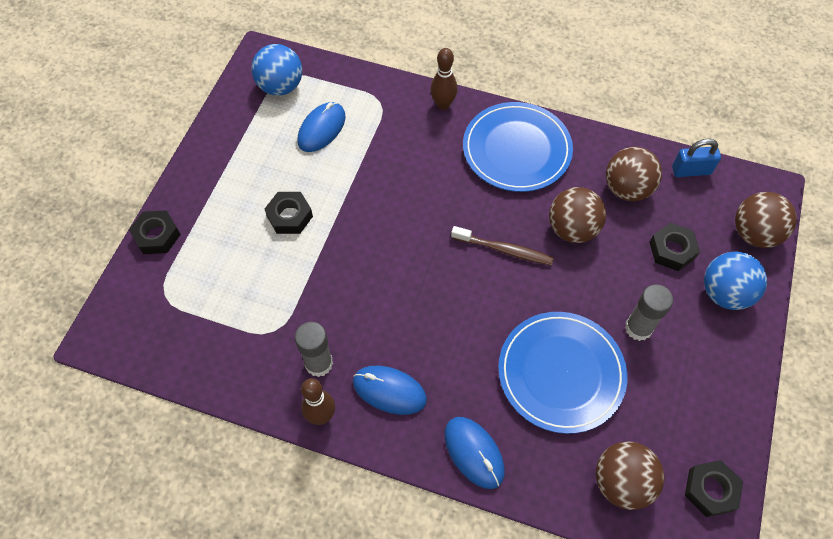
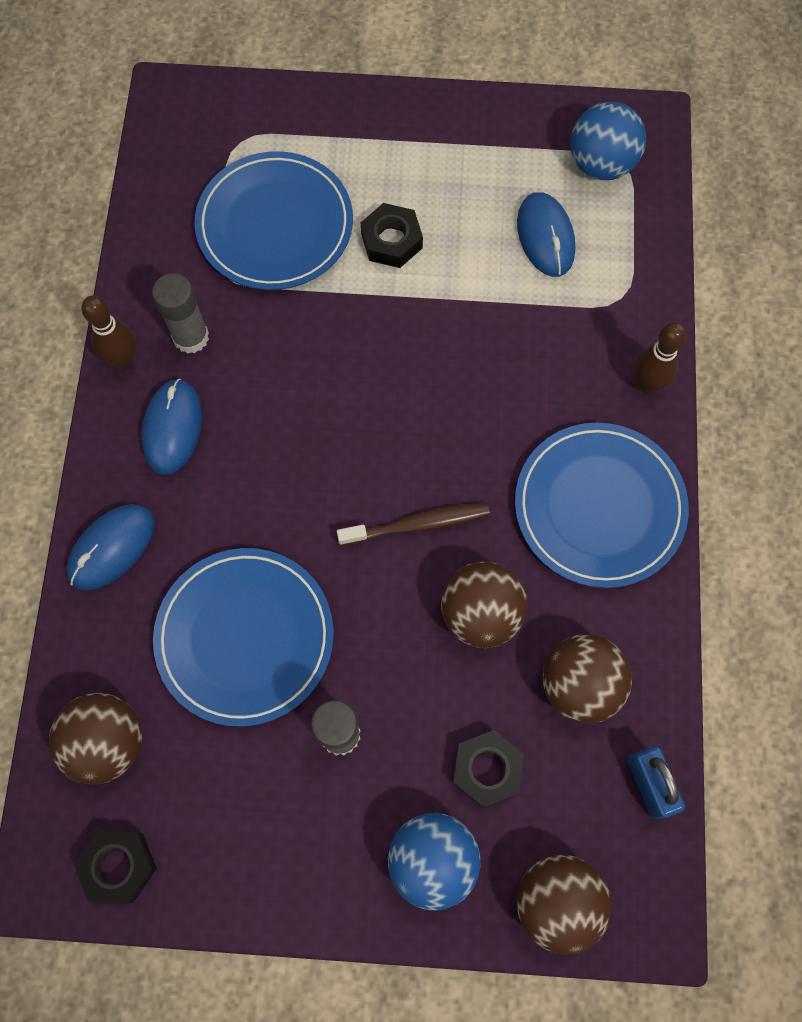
camera: 75 degrees right, 10 degrees up
black nut [129,210,181,254] -> none
blue mouse [298,102,345,152] -> blue mouse turned 60 degrees clockwise [517,192,575,277]
brown toothbrush [451,226,554,266] -> brown toothbrush turned 105 degrees counterclockwise [337,502,490,546]
none -> blue plate [195,151,353,290]

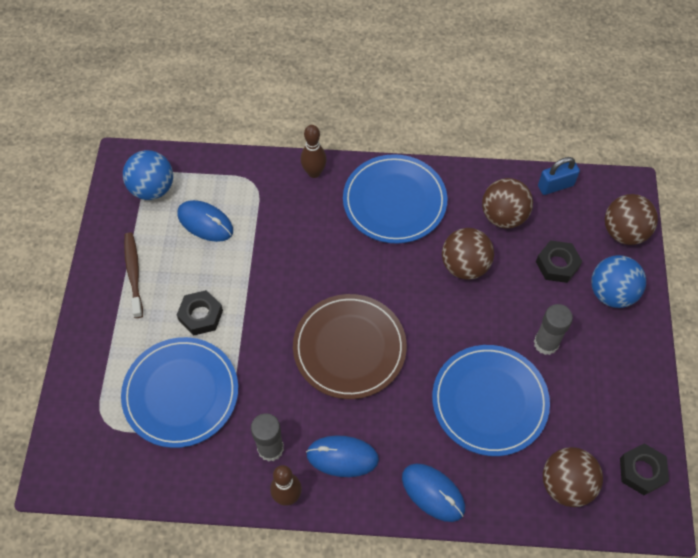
camera: 90 degrees left, 10 degrees down
brown toothbrush [337,502,490,546] -> brown toothbrush moved to [124,232,143,318]
blue mouse [517,192,575,277] -> blue mouse turned 45 degrees clockwise [178,200,233,242]
none -> brown plate [293,294,407,399]

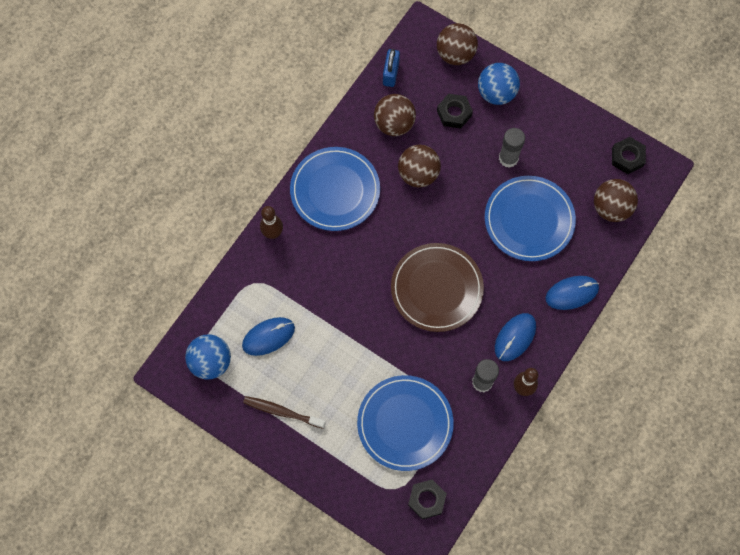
camera: 60 degrees left, 10 degrees up
black nut [177,290,223,336] -> black nut moved to [408,479,447,519]

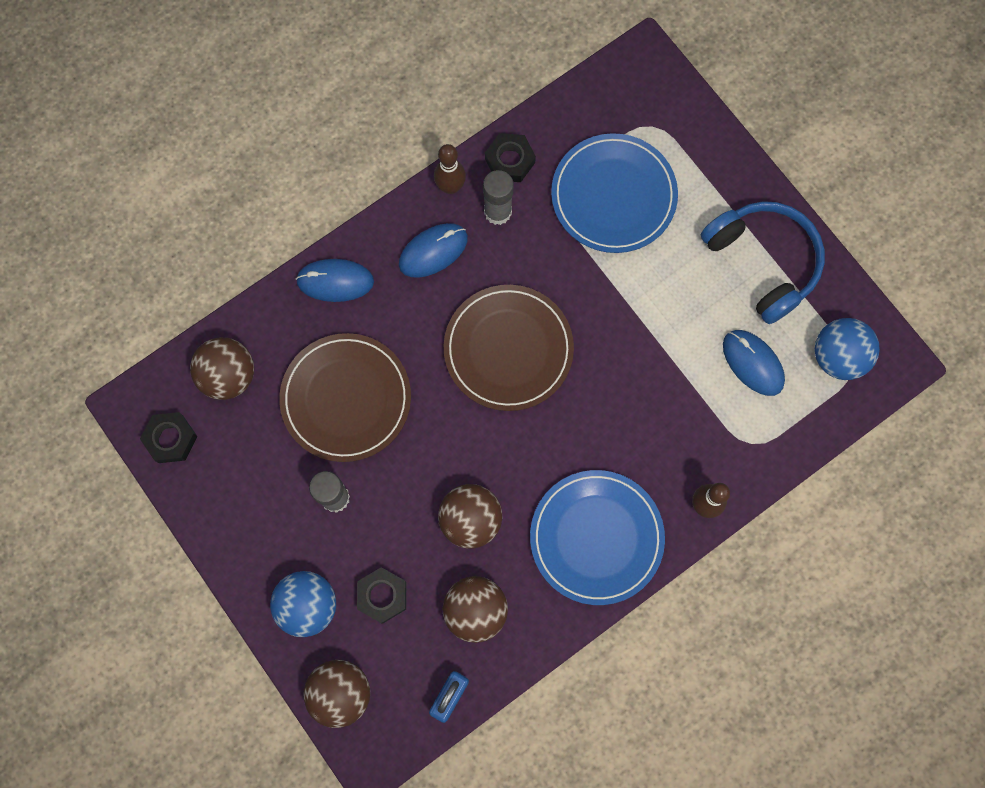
camera: 160 degrees left, 5 degrees up
blue mouse [242,317,295,356] -> blue mouse turned 60 degrees clockwise [723,330,785,396]
brown toothbrush [243,396,326,429] -> blue headphones [701,201,825,324]
black nut [408,479,447,519] -> black nut moved to [485,133,536,182]
blue plate [485,176,576,261] -> brown plate [279,333,411,462]

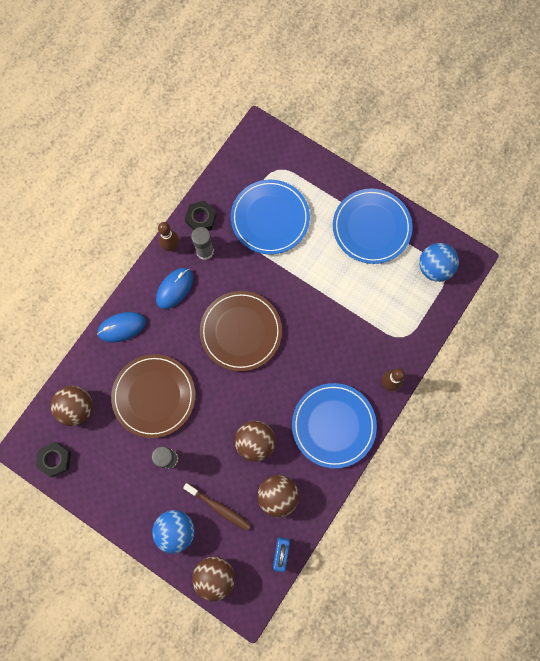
camera: 20 degrees left, 0 degrees up
black nut [357,567,406,624] -> brown toothbrush [183,483,251,531]
blue headphones [701,201,825,324] -> blue plate [333,189,412,264]
blue mouse [723,330,785,396] -> none

